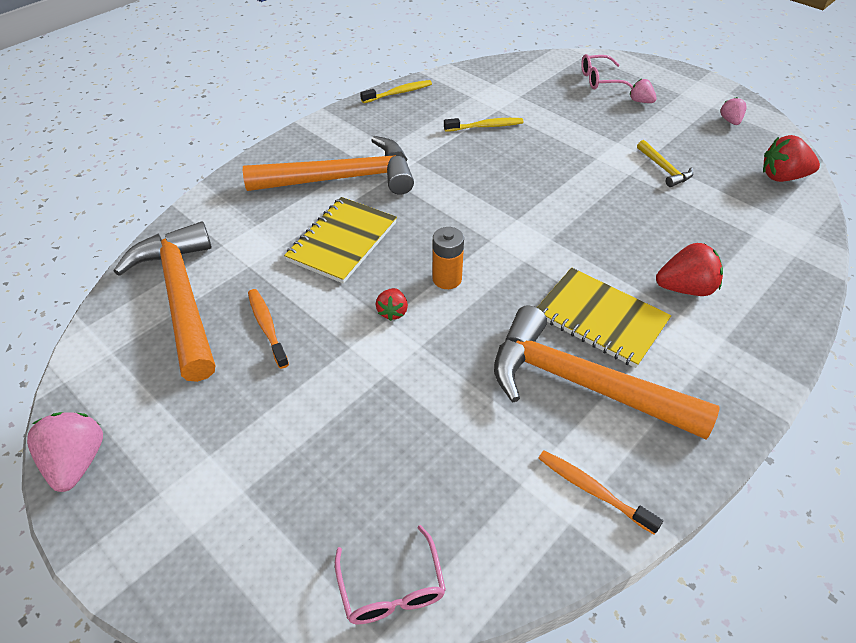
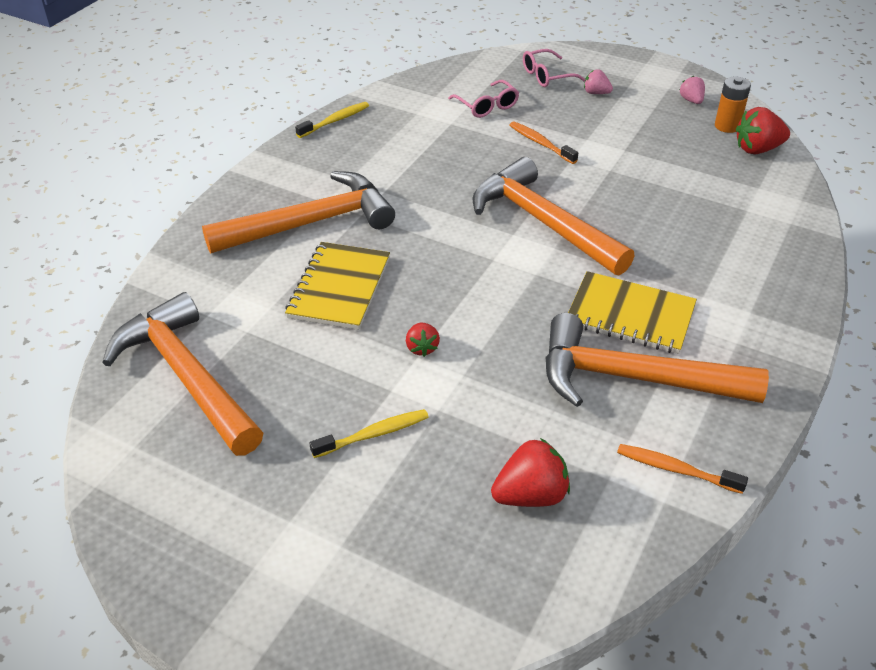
camera: 15 degrees left, 5 degrees down
pink strawberry [27,412,103,492] -> none
orange toothbrush [248,289,289,369] -> orange toothbrush moved to [509,121,578,164]
pink glasses [335,525,446,624] -> pink glasses moved to [448,80,519,118]
orange battery [433,227,464,289] -> orange battery moved to [715,77,751,133]
yellow toothbrush [444,118,523,132] -> yellow toothbrush moved to [309,409,429,458]
yellow hammer [637,140,693,187] -> none
red strawberry [656,243,723,296] -> red strawberry moved to [491,438,570,507]
none -> orange hammer [472,157,635,276]

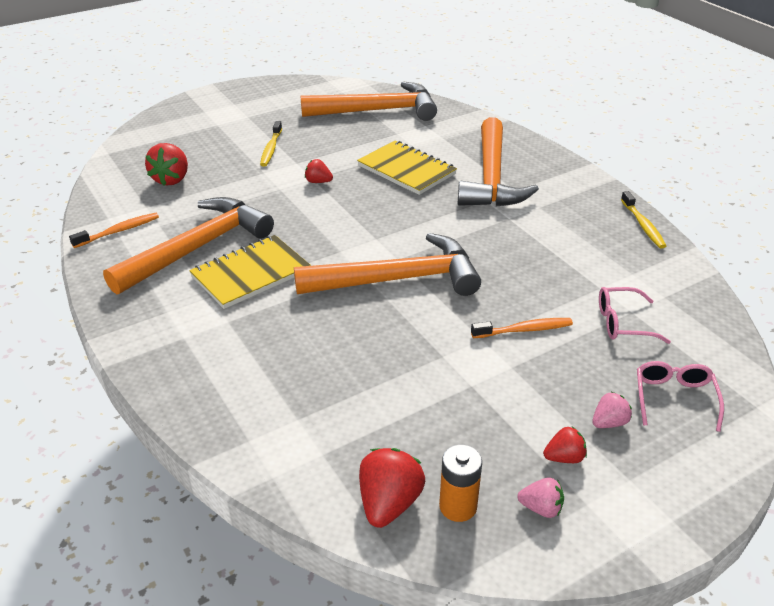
camera: 120 degrees right, 5 degrees down
none -> red strawberry [543,427,587,463]

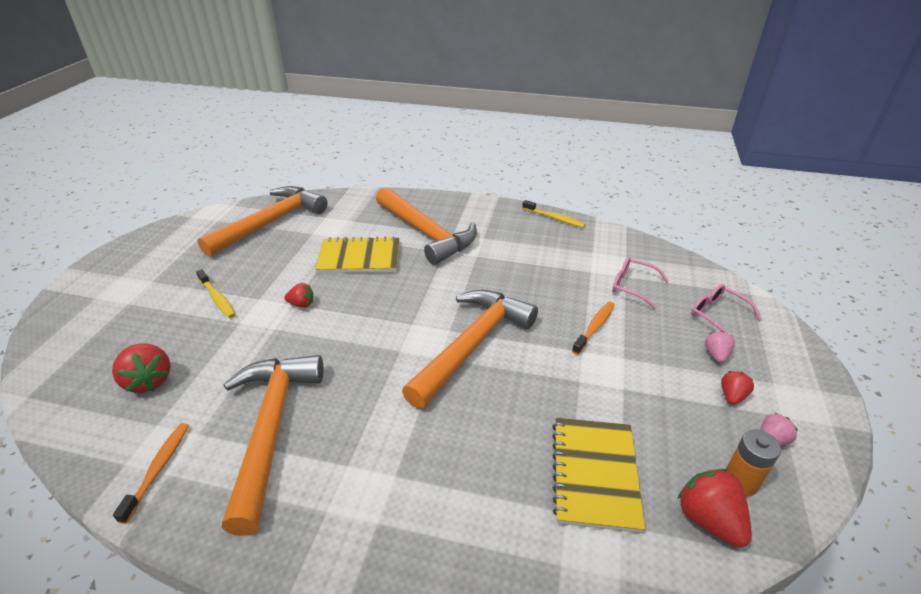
camera: 45 degrees left, 0 degrees up
yellow notebook [189,235,311,309] -> yellow notebook moved to [552,418,645,533]
red strawberry [305,159,333,183] -> red strawberry turned 150 degrees counterclockwise [284,283,314,308]
pink glasses [599,287,671,344] -> pink glasses turned 75 degrees clockwise [612,257,669,310]

